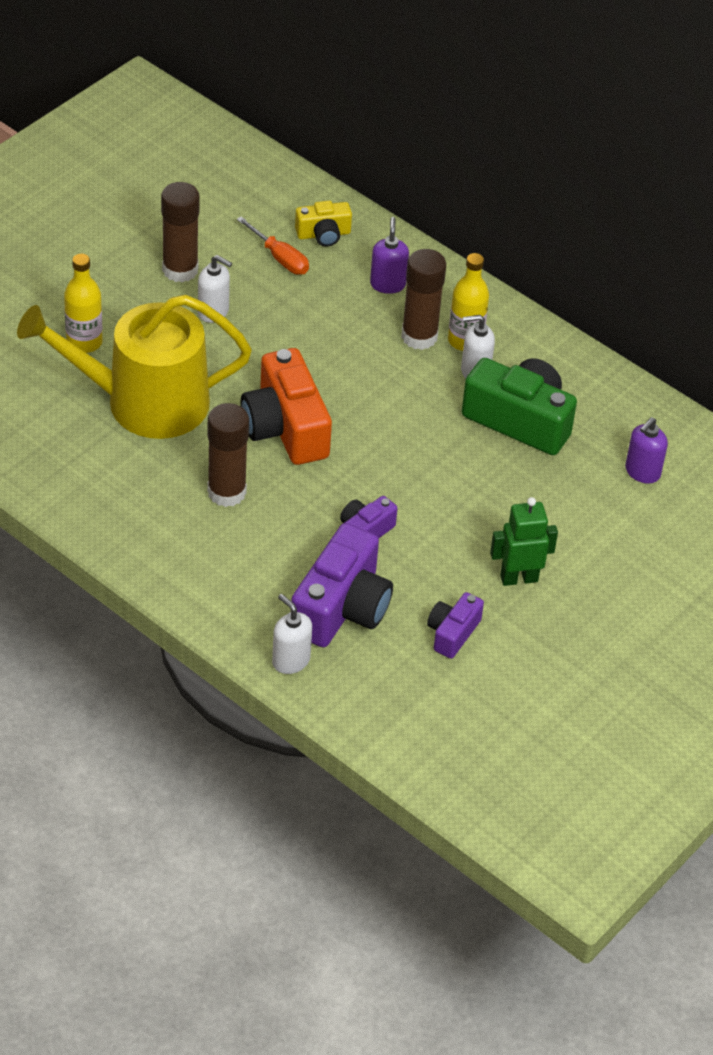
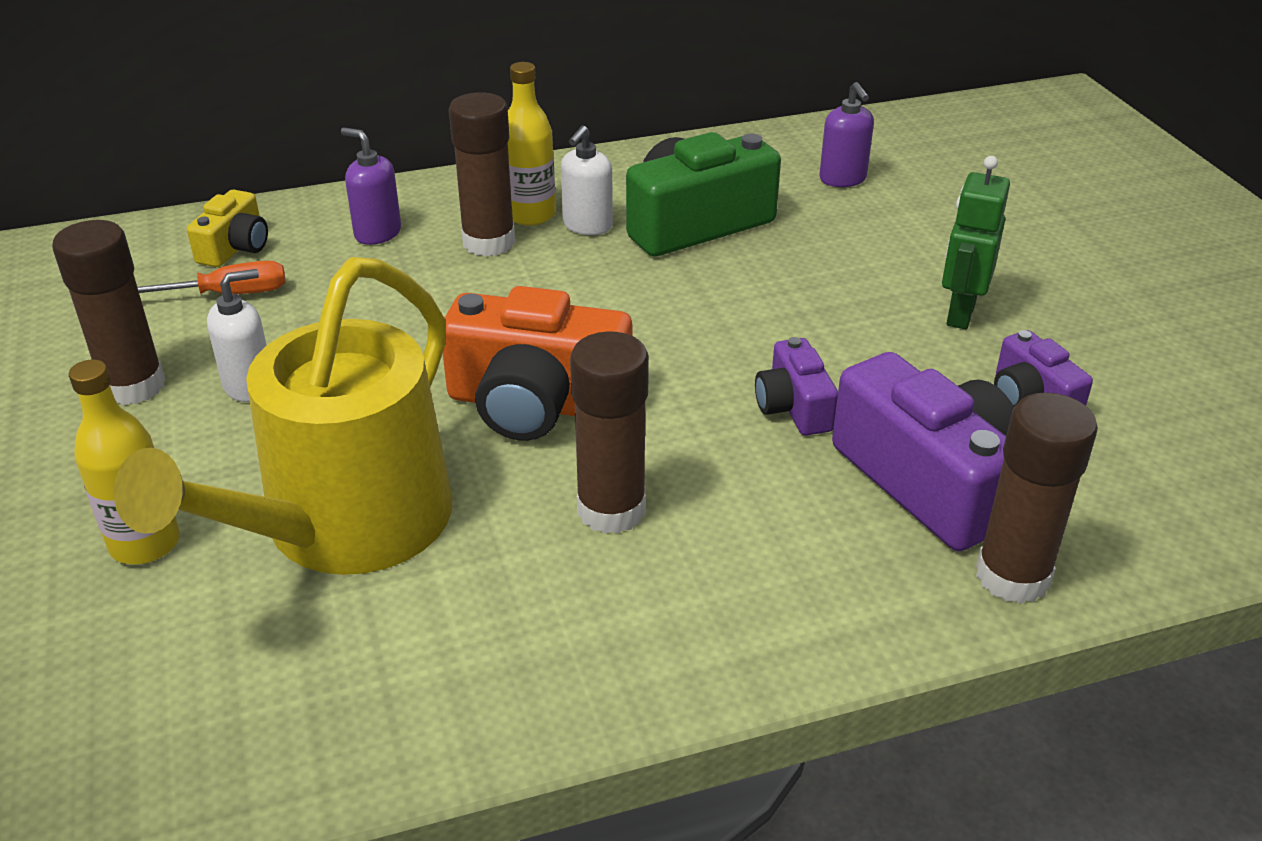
camera: 55 degrees left, 10 degrees down
white soap dispenser [272,594,312,674] -> brown glue stick [976,392,1098,604]

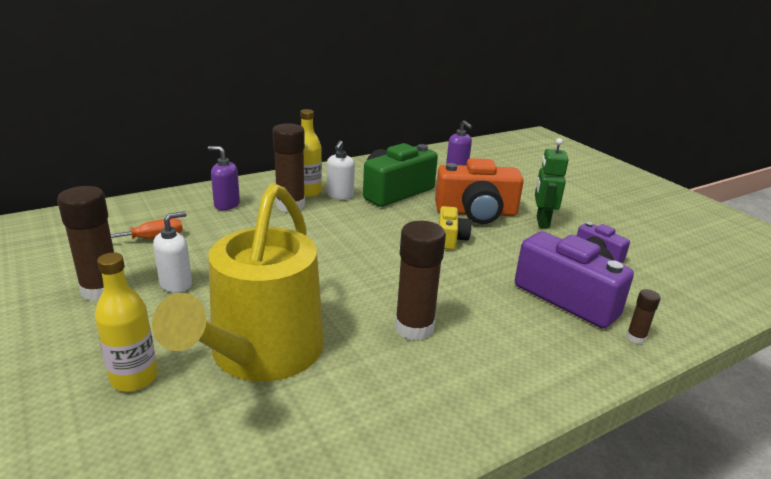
camera: 15 degrees left, 10 degrees down
yellow camera [187,190,268,267] -> yellow camera moved to [439,206,471,250]
orange camera [443,286,632,441] -> orange camera moved to [435,158,524,224]
purple camera [755,337,838,435] -> none
brown glue stick [976,392,1098,604] -> brown glue stick [626,289,661,344], size x0.48

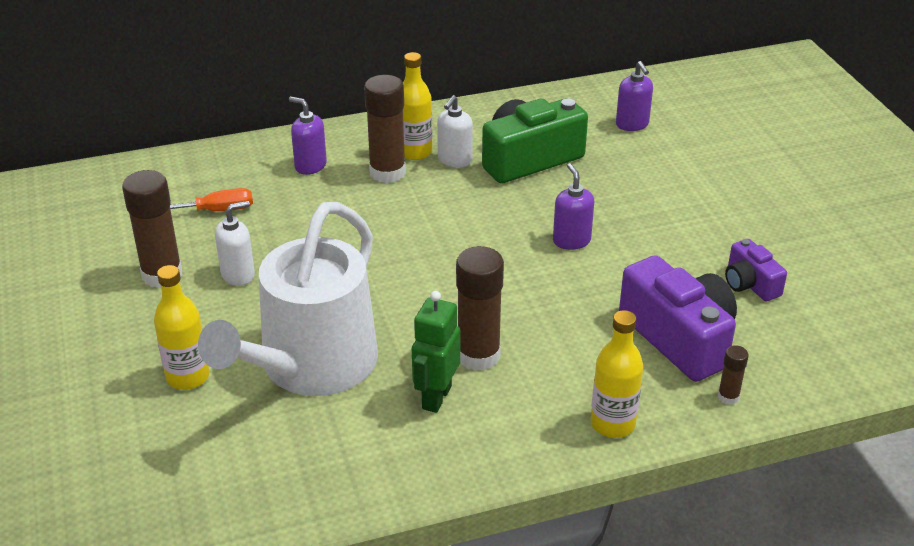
camera: 15 degrees right, 10 degrees up
yellow watering can [152,183,324,382] -> white watering can [198,202,378,396]
orange camera [435,158,524,224] -> none
yellow camera [439,206,471,250] -> purple soap dispenser [553,163,594,250]
green robot [535,138,569,229] -> green robot moved to [412,291,460,413]
none -> yellow bottle [591,310,643,438]

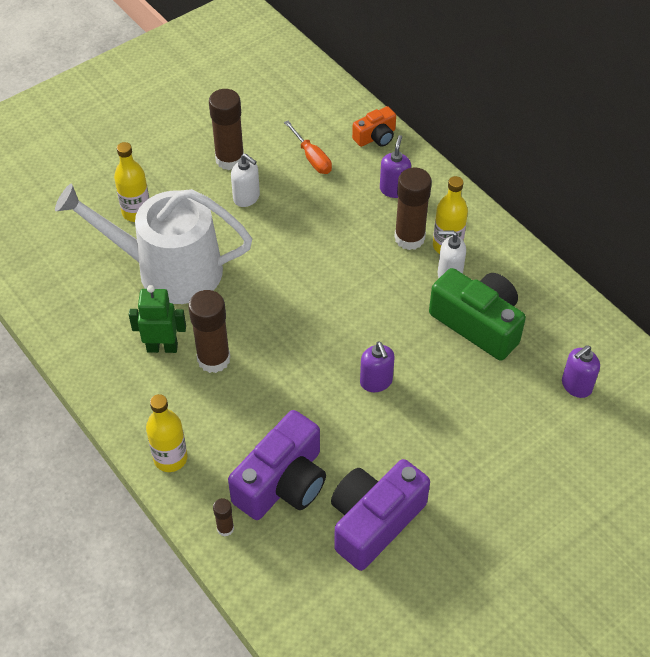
camera: 70 degrees right, 15 degrees up
purple soap dispenser [553,163,594,250] -> purple soap dispenser turned 105 degrees clockwise [360,342,395,392]
purple camera [725,239,787,301] -> purple camera [331,459,430,571], size x1.87
none -> orange camera [352,106,396,147]

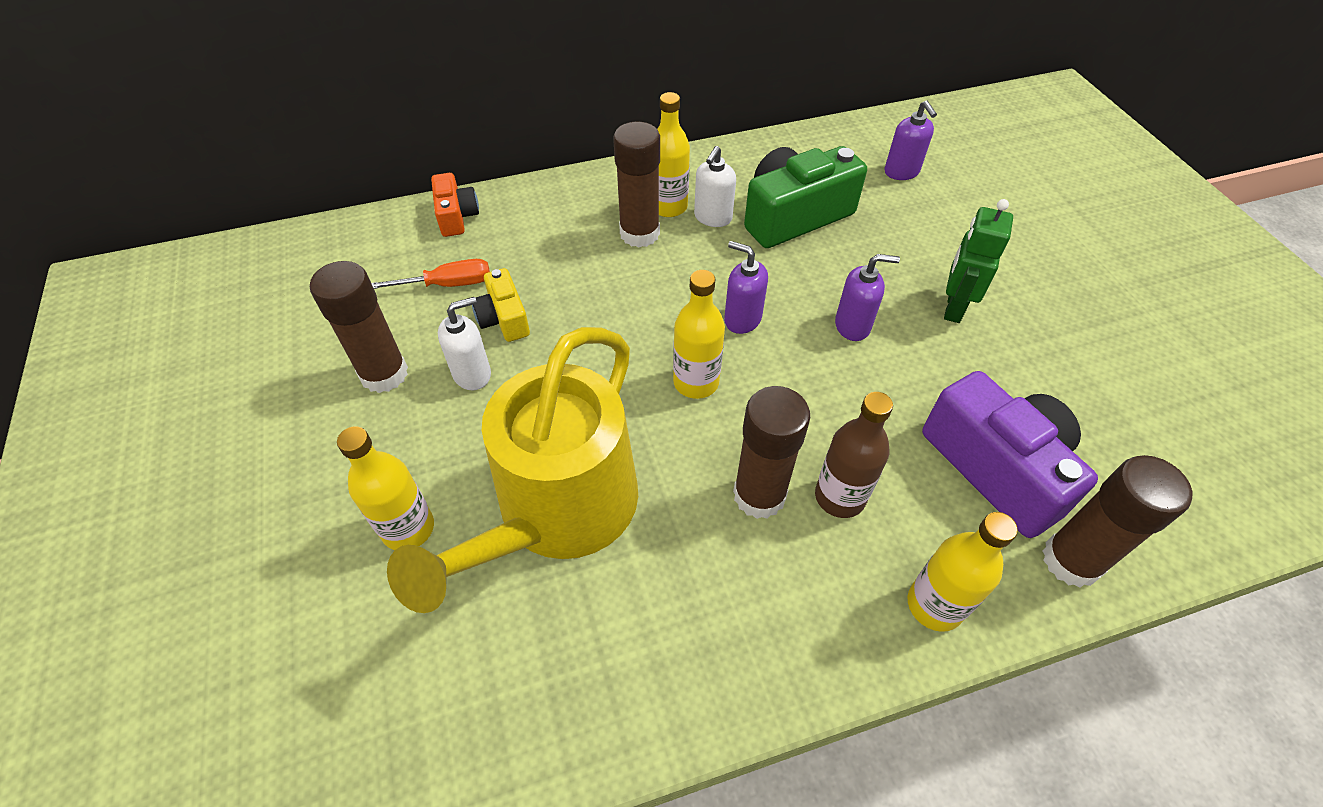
camera: 70 degrees left, 0 degrees up
white watering can [55,184,252,304] -> yellow watering can [387,327,638,613]
green robot [129,285,186,353] -> green robot moved to [944,199,1013,323]
brown glue stick [213,498,234,537] -> brown glue stick [1042,455,1192,588], size x2.10
purple camera [331,459,430,571] -> none
purple soap dispenser [380,135,411,198] -> purple soap dispenser moved to [724,241,768,334]
none -> yellow camera [472,268,530,342]
none -> yellow bottle [673,270,725,399]
none -> brown bottle [815,392,893,518]

